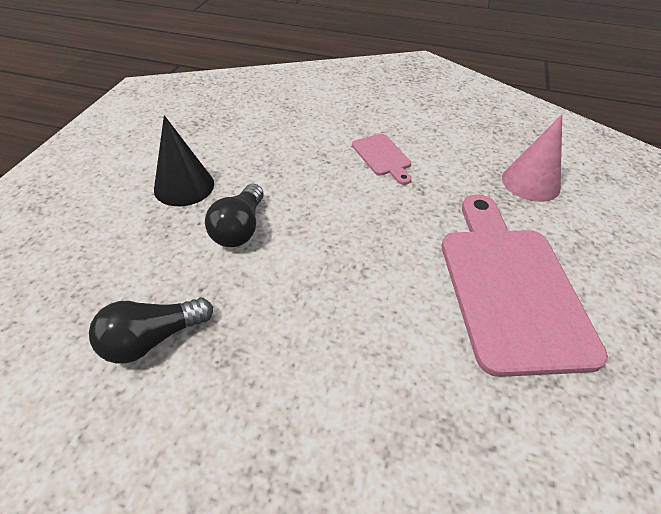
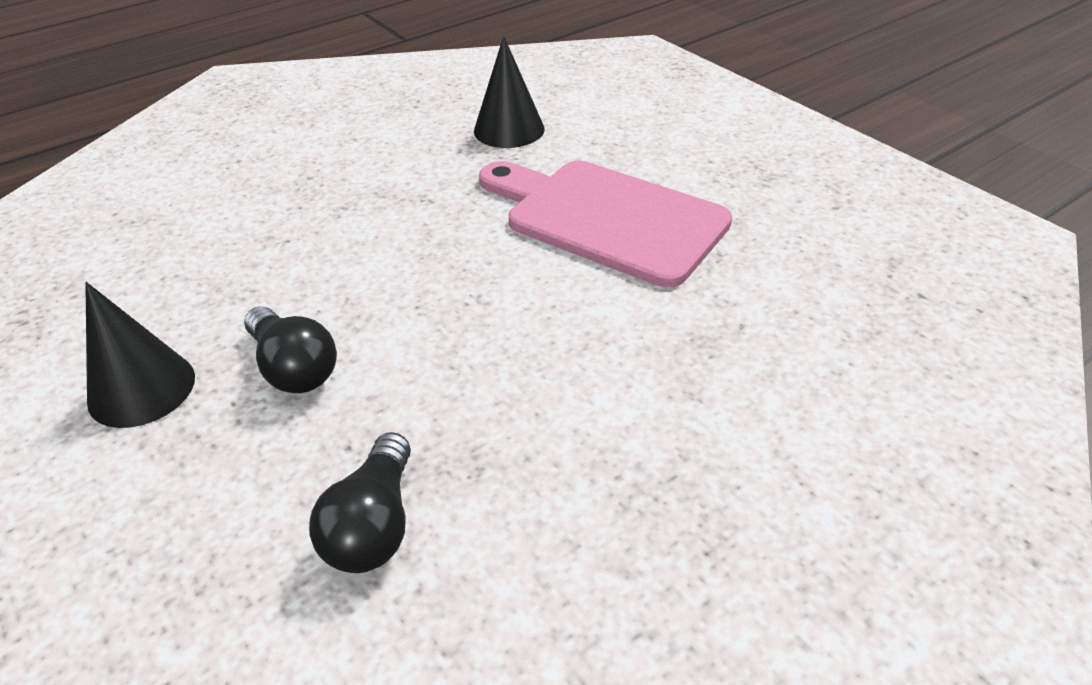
camera: 50 degrees left, 5 degrees down
pink cutting board [352,134,411,185] -> none
pink cone [502,114,562,202] -> black cone [474,36,545,148]

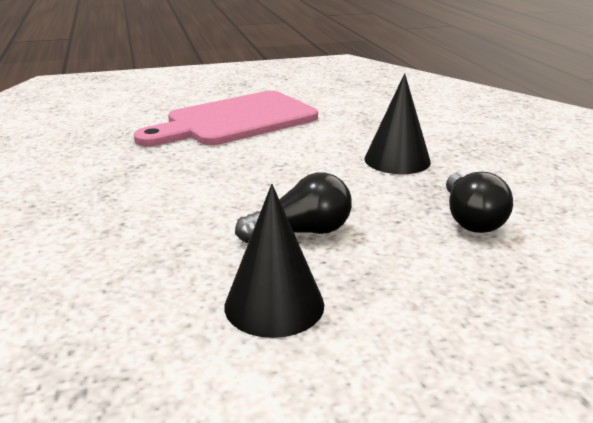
camera: 70 degrees left, 15 degrees down
black light bulb [309,432,411,573] -> black light bulb turned 60 degrees clockwise [446,172,513,233]
black cone [474,36,545,148] -> black cone moved to [364,73,431,174]

